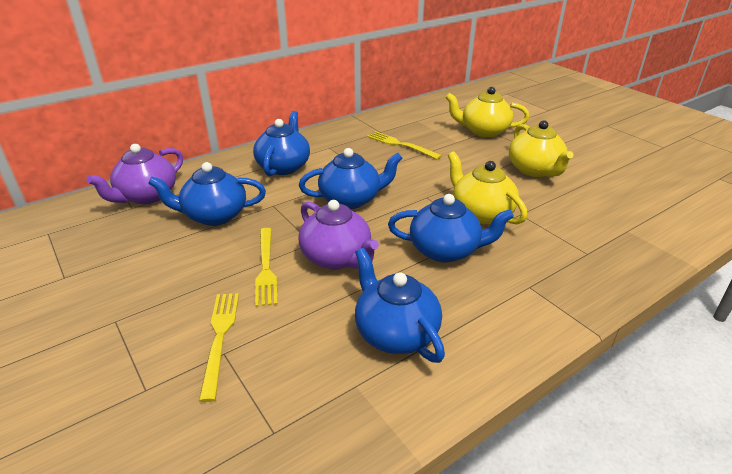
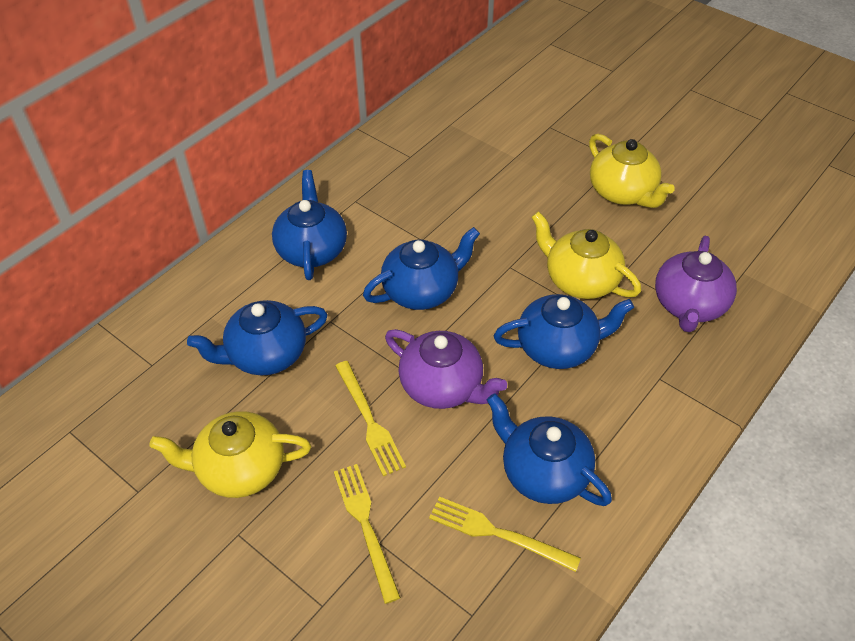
camera: 15 degrees left, 15 degrees up
purple teapot [86,144,183,204] -> purple teapot moved to [655,236,737,332]
yellow fork [367,131,442,160] -> yellow fork moved to [429,496,581,572]
yellow teapot [445,87,529,137] -> yellow teapot moved to [149,411,311,498]

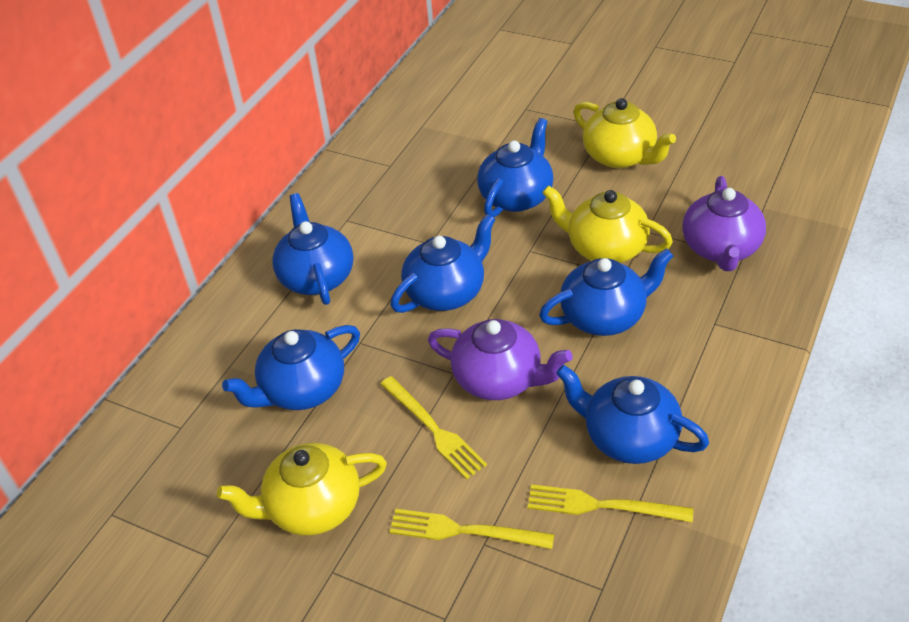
camera: 10 degrees left, 5 degrees down
yellow fork [334,464,401,604] -> yellow fork turned 45 degrees counterclockwise [389,509,554,549]
none -> blue teapot [477,118,553,218]

